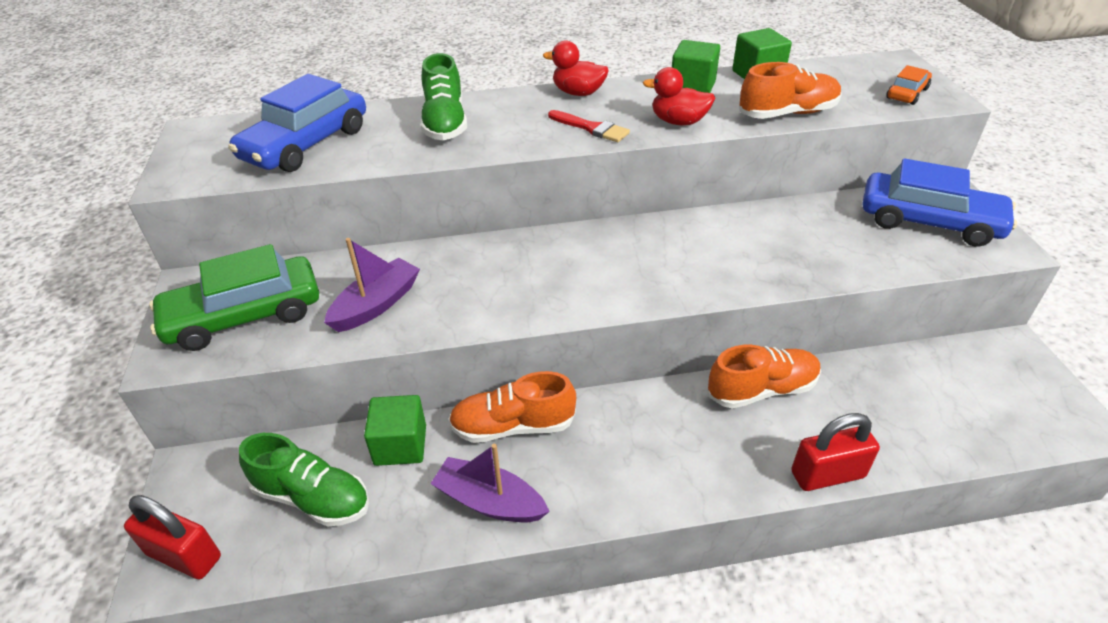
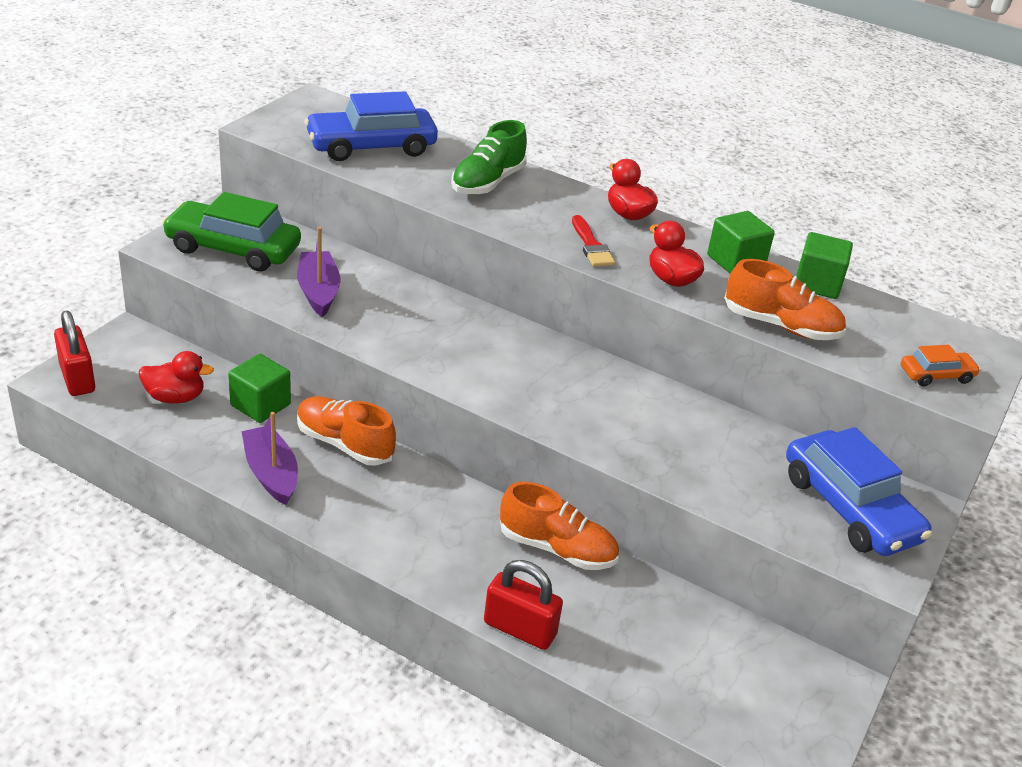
camera: 35 degrees right, 5 degrees down
green shoe [239,433,369,526] -> red duck [139,351,214,403]
purple boat [324,238,420,332] -> purple boat turned 90 degrees counterclockwise [297,227,341,317]

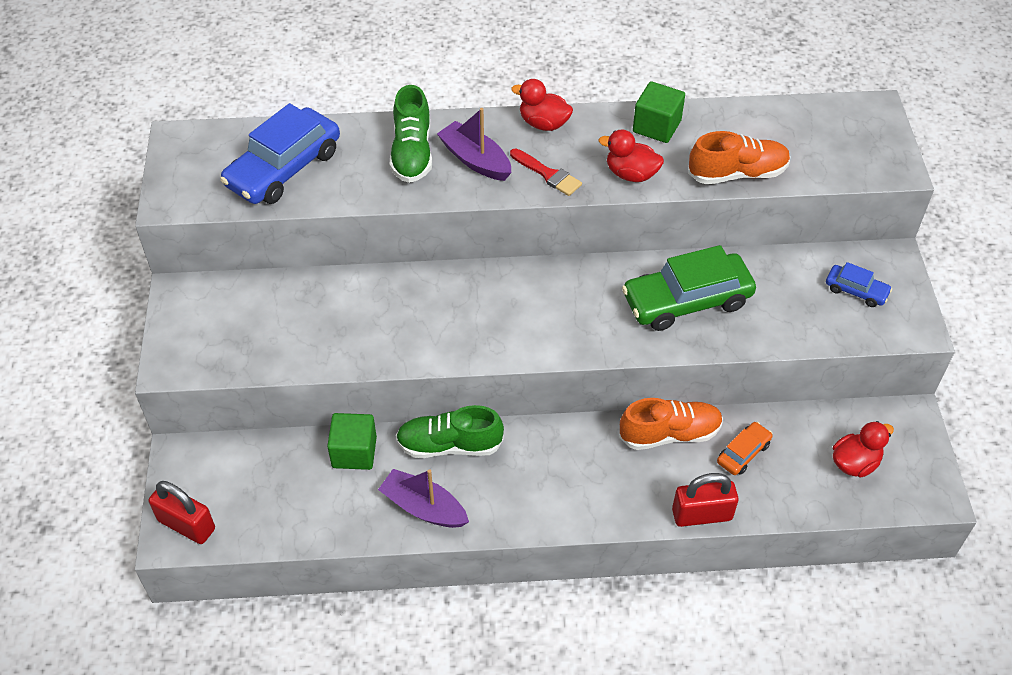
camera: 30 degrees left, 15 degrees up
red duck [139,351,214,403] -> red duck moved to [833,421,894,478]
green car [162,192,301,272] -> green car moved to [622,245,756,331]
purple boat [297,227,341,317] -> purple boat moved to [437,108,511,181]
orange shoe [297,396,396,466] -> green shoe [396,405,504,458]
blue car [786,427,932,556] -> blue car [826,262,892,307], size x0.49
green cube [796,232,853,299] -> none
orange car [901,345,981,386] -> orange car moved to [717,422,773,475]

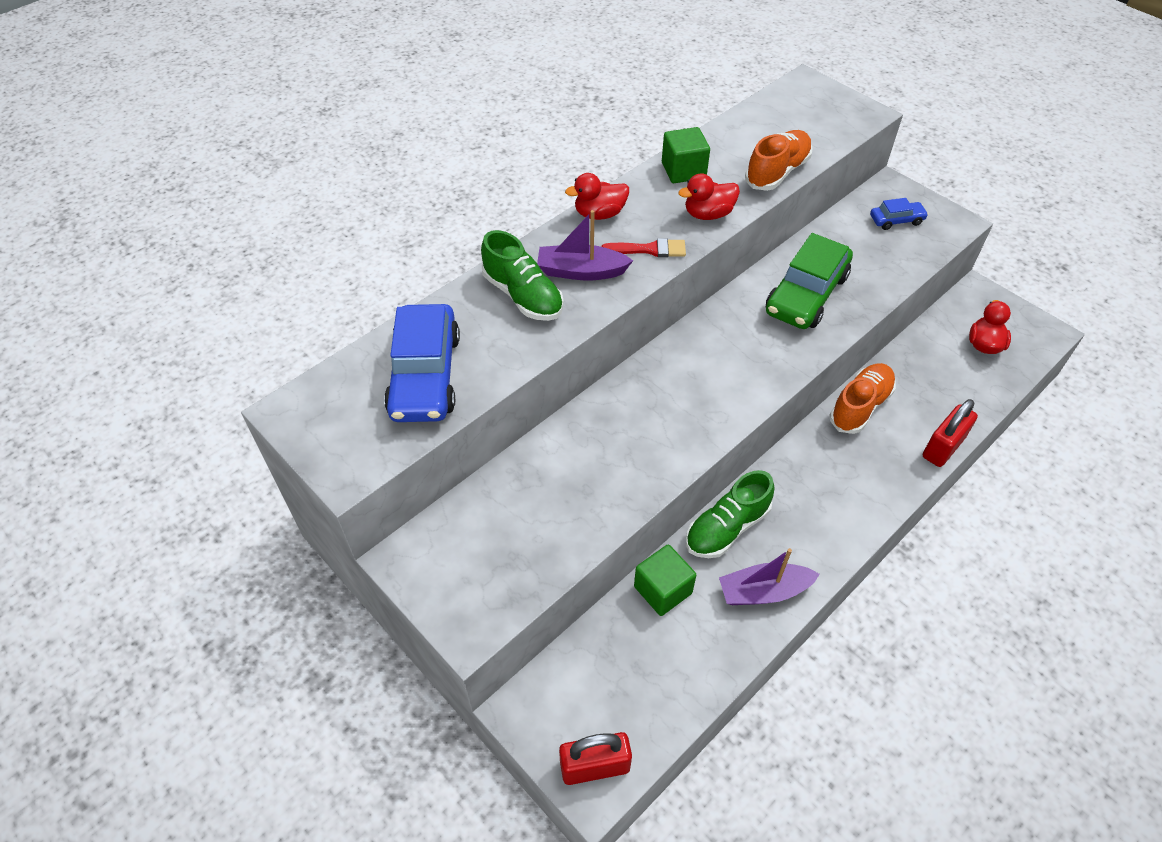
camera: 40 degrees left, 0 degrees up
orange car [717,422,773,475] -> none

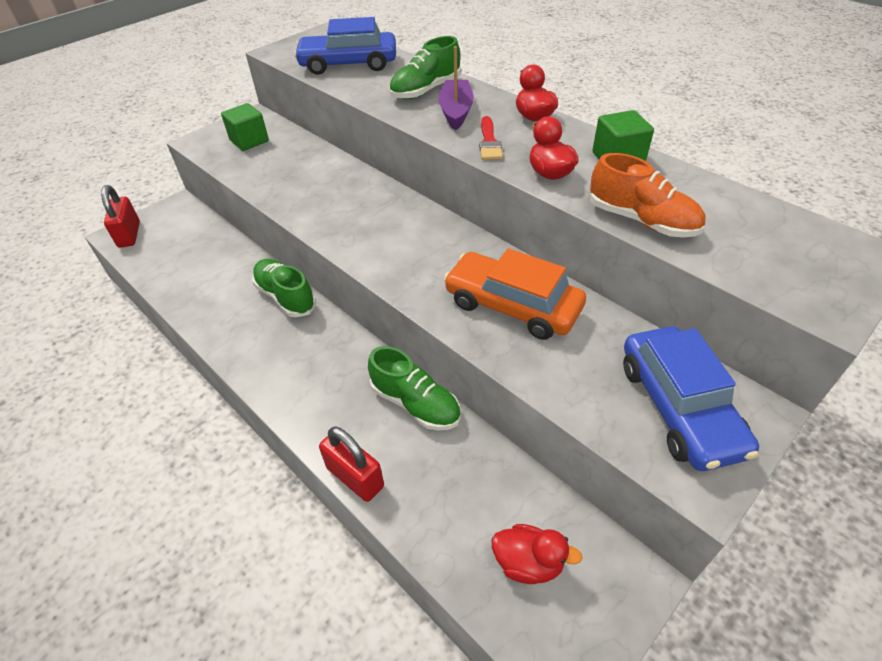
camera: 90 degrees right, 5 degrees down
green cube [634,545,696,616] -> green cube moved to [221,103,269,151]
purple boat [719,548,820,605] -> none
green car [766,233,853,329] -> orange car [444,248,586,340]
orange shoe [829,363,896,434] -> green shoe [368,346,461,431]
blue car [870,198,928,230] -> blue car [623,326,759,471], size x2.04

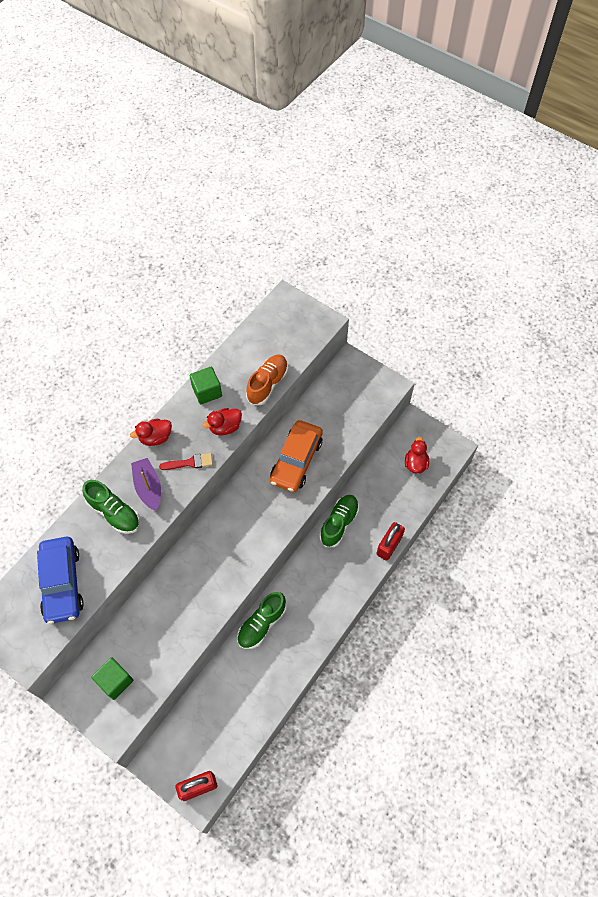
camera: 100 degrees left, 15 degrees up
purple boat [438,46,474,131] -> purple boat turned 75 degrees clockwise [131,458,161,511]
blue car [623,326,759,471] -> none

